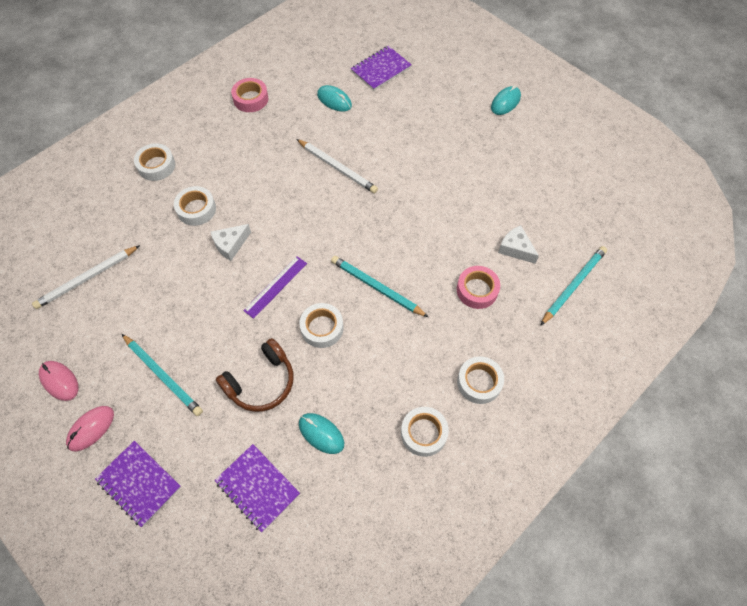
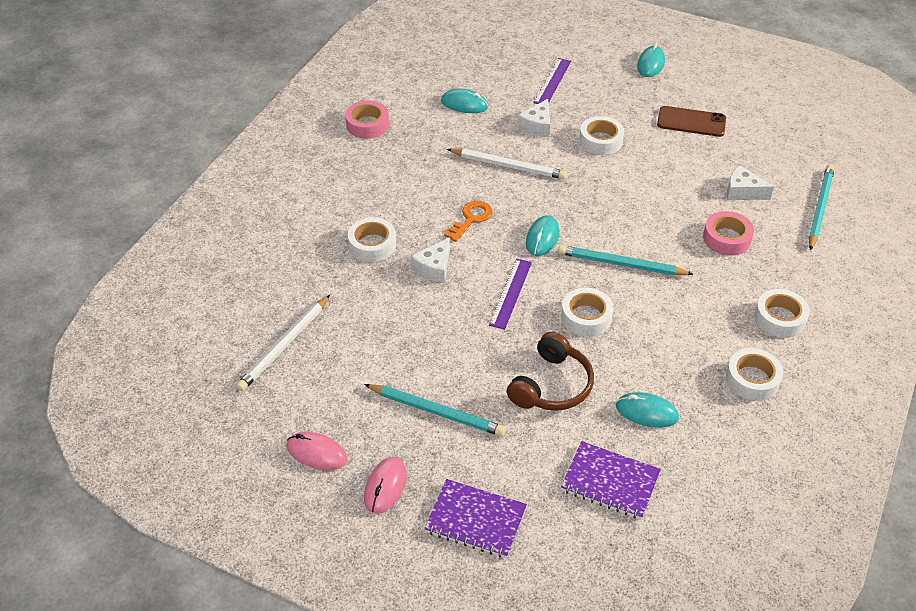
camera: 20 degrees left, 15 degrees down
white tape [134,143,175,181] -> white tape moved to [579,116,624,155]
purple notebook [351,46,412,90] -> none
none -> orange key [444,201,493,242]
none -> white cheese [518,99,550,137]
none -> turquoise mouse [526,215,559,256]
none -> purple ruler [533,58,571,104]
none -> brown phone [657,106,726,137]

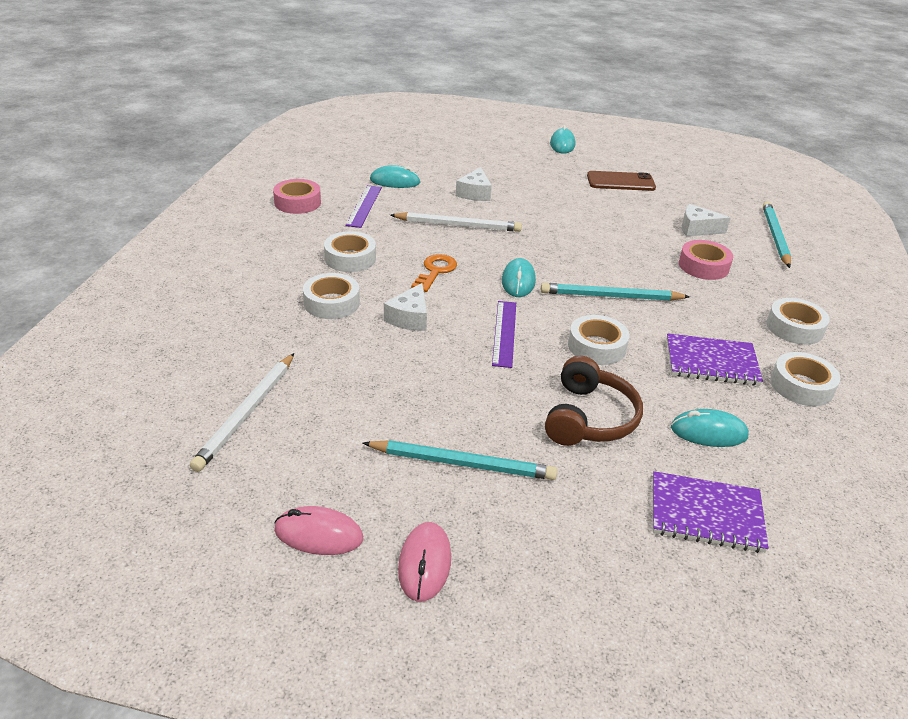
camera: 15 degrees left, 10 degrees down
purple notebook [424,479,527,558] -> purple notebook moved to [667,333,763,386]
purple ruler [533,58,571,104] -> purple ruler moved to [346,185,382,228]
white tape [579,116,624,155] -> white tape moved to [324,231,376,272]

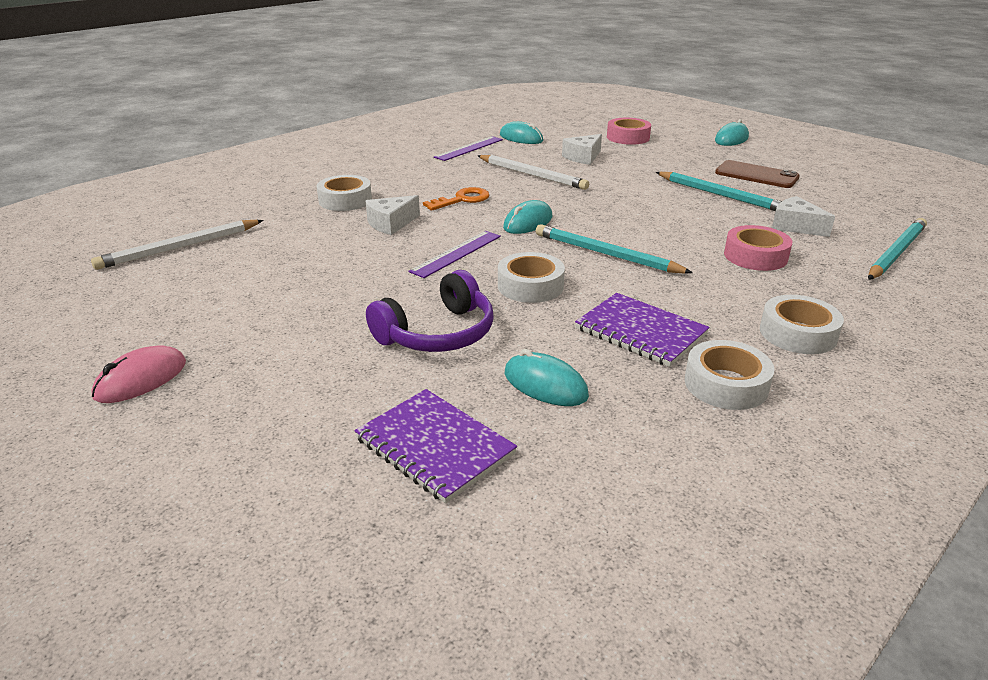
camera: 35 degrees right, 5 degrees down
pink tape [273,179,321,214] -> pink tape moved to [607,118,651,145]
pink mouse [274,506,363,555] -> none
white tape [324,231,376,272] -> none
turquoise pencil [363,440,557,480] -> turquoise pencil moved to [656,172,782,211]
brown headphones [545,356,643,446] -> purple headphones [366,270,494,352]

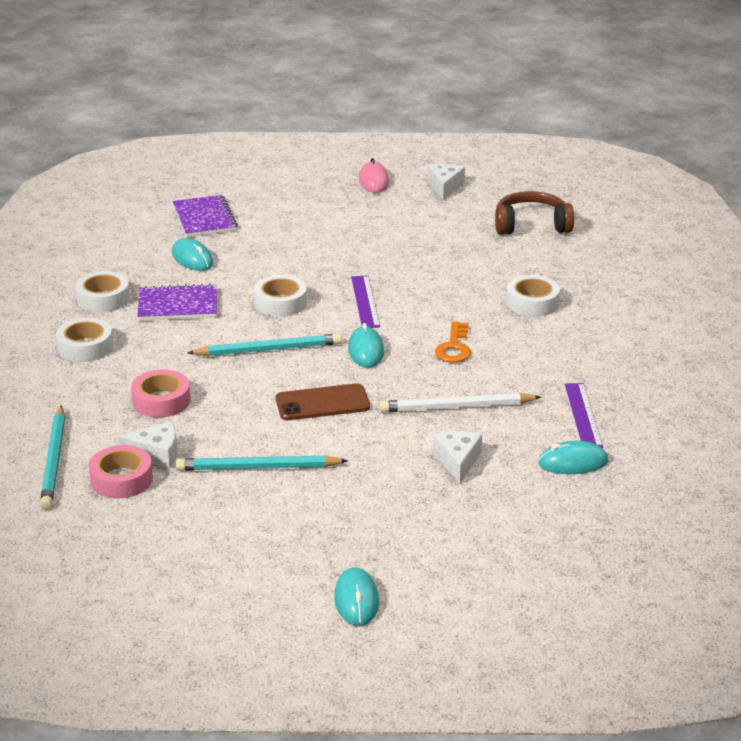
camera: 135 degrees right, 0 degrees up
white pencil [91,220,264,270] -> brown headphones [495,191,574,235]
purple notebook [354,389,517,504] -> purple notebook turned 75 degrees clockwise [173,195,238,237]
white cheese [366,195,420,235] -> white cheese moved to [428,164,465,200]
purple headphones [366,270,494,352] -> none
turquoise mouse [505,349,589,406] -> turquoise mouse turned 60 degrees clockwise [172,238,213,271]
pink tape [607,118,651,145] -> pink tape moved to [89,445,153,498]
brown phone [715,160,800,188] -> brown phone moved to [276,383,370,420]

